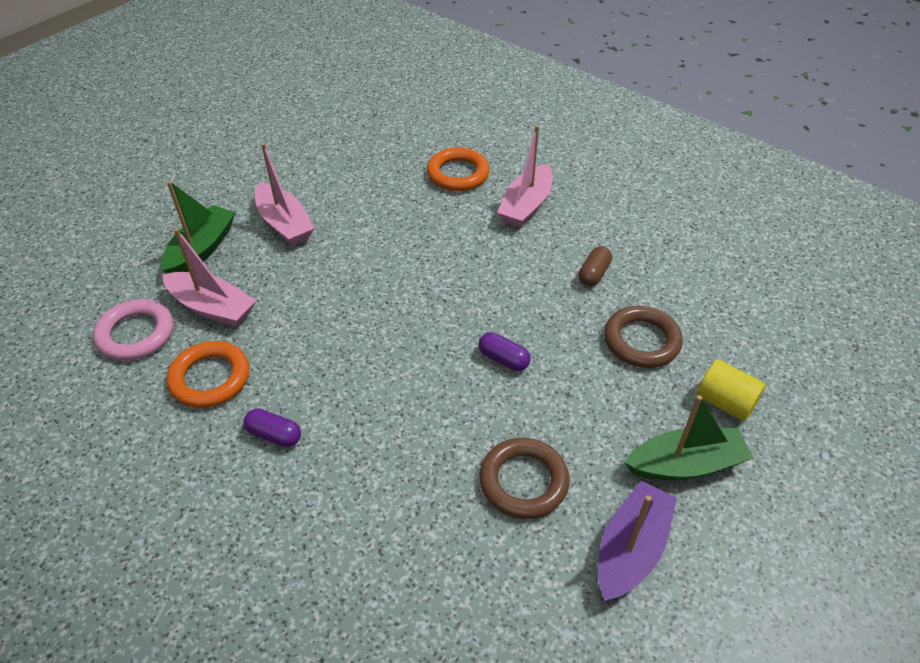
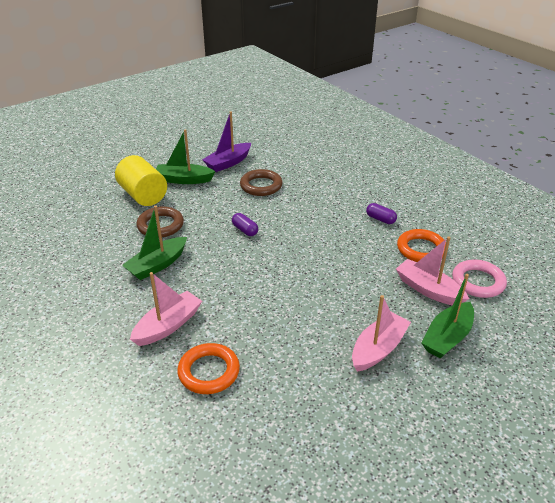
camera: 165 degrees left, 10 degrees down
pink boat [255,143,315,246] -> pink boat turned 60 degrees clockwise [352,295,411,372]
brown capsule [579,246,612,286] -> green boat [122,206,187,280]
yellow cylinder [697,359,766,422] -> yellow cylinder [115,155,167,206], size x1.60

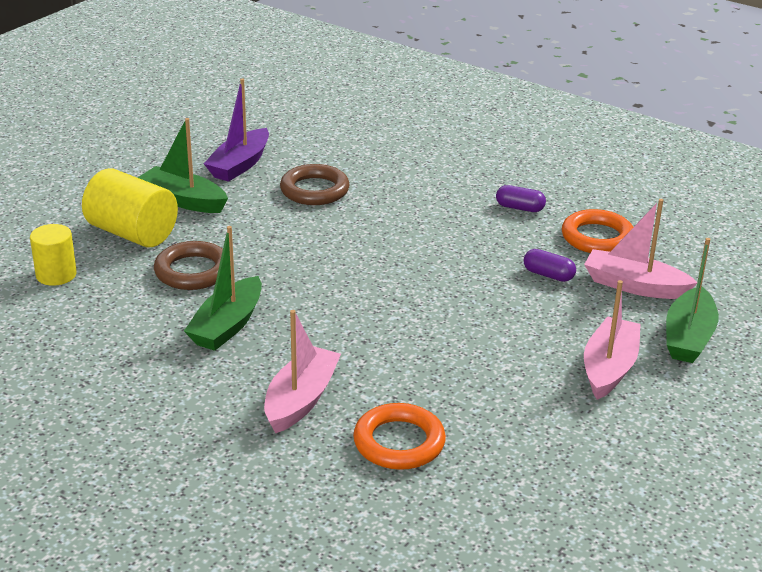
camera: 20 degrees left, 5 degrees down
green boat [156,129,216,184] -> green boat turned 45 degrees clockwise [138,118,228,213]
purple capsule [232,213,258,236] -> purple capsule moved to [524,249,576,282]
pink ring [452,259,507,298] -> none
none -> yellow cylinder [30,224,77,286]

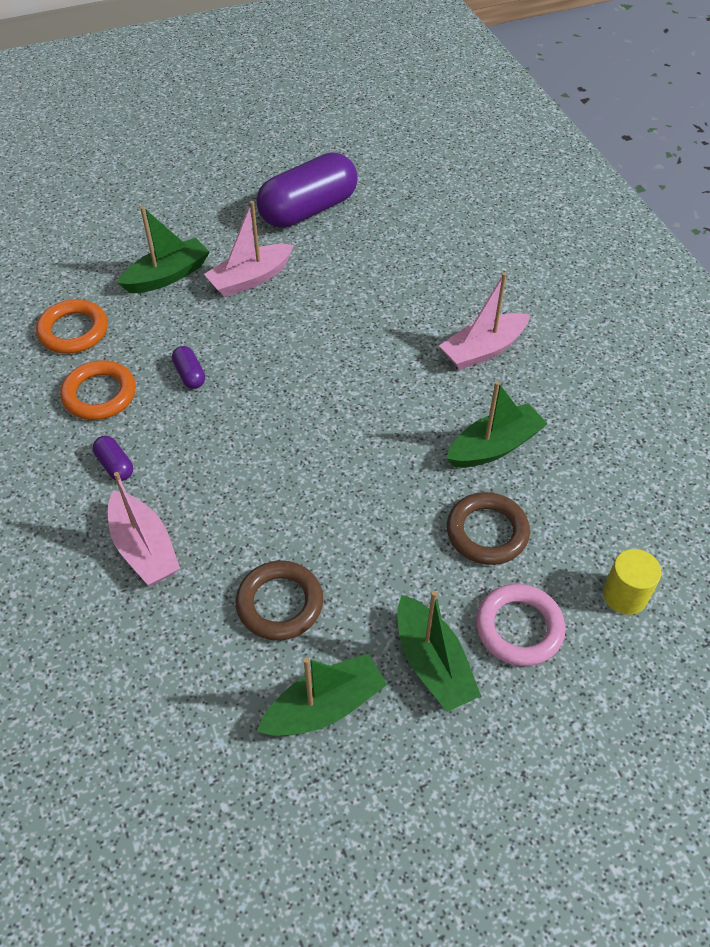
camera: 145 degrees left, 20 degrees up
yellow cylinder [82,168,178,247] -> pink ring [476,584,566,666]
purple boat [204,78,269,182] -> green boat [257,653,387,736]
orange ring [353,403,446,470] -> orange ring moved to [36,299,108,354]
pink boat [584,199,697,299] -> pink boat moved to [108,472,180,585]
none -> purple capsule [256,152,358,228]

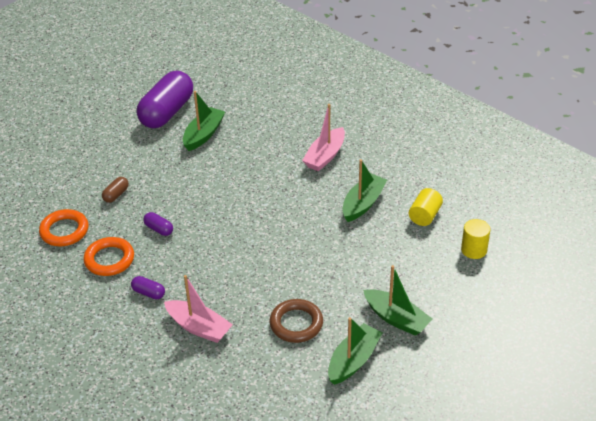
camera: 25 degrees left, 10 degrees down
green boat [118,206,210,293] -> green boat moved to [183,91,225,151]
pink boat [204,201,294,297] -> none
brown ring [447,492,530,565] -> none
pink ring [476,584,566,666] -> none
none -> brown capsule [102,177,129,203]
none -> yellow cylinder [409,188,443,226]

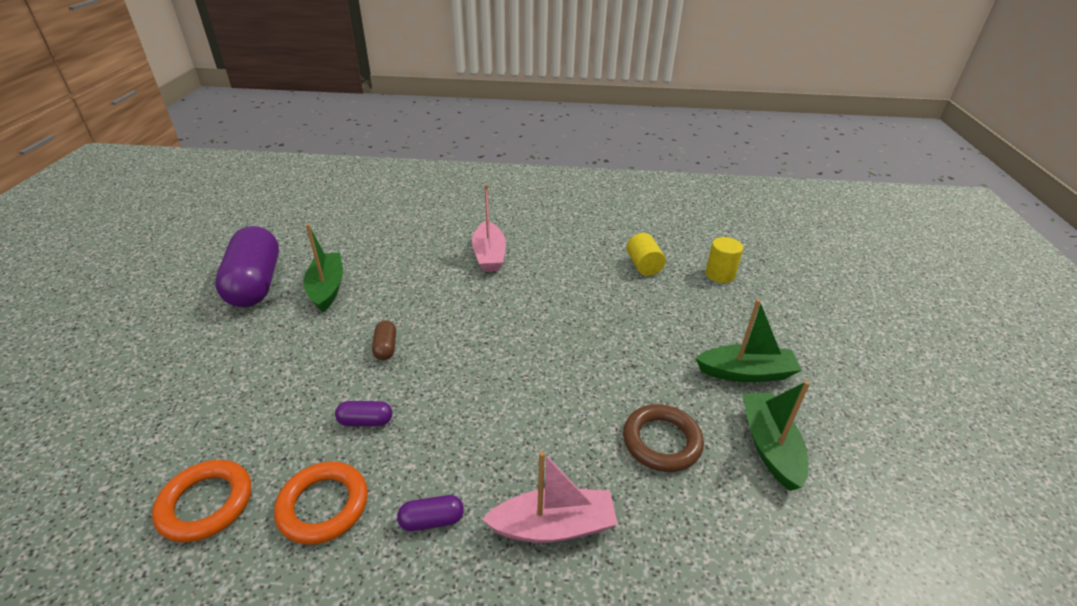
camera: 40 degrees left, 5 degrees down
brown capsule [102,177,129,203] -> brown capsule moved to [372,320,396,360]
green boat [342,159,387,222] -> none

